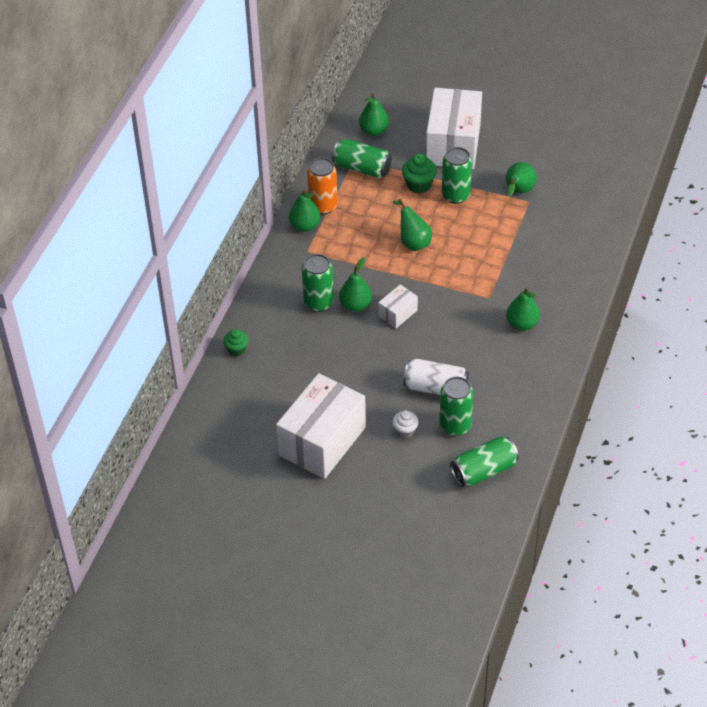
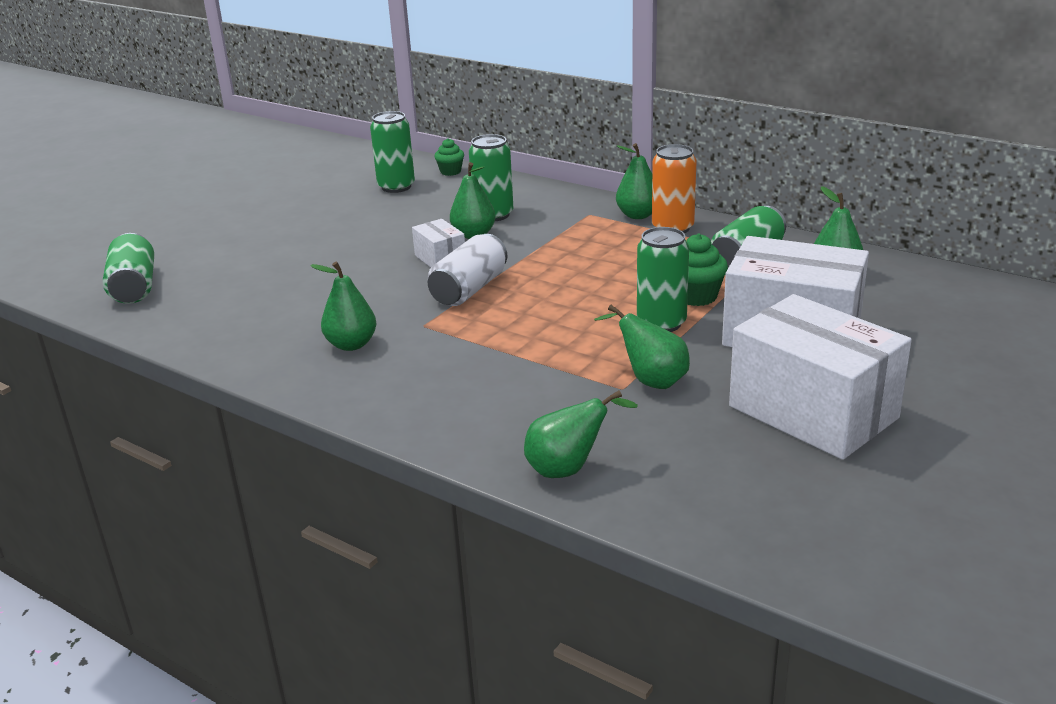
camera: 105 degrees right, 20 degrees down
white box [276,373,366,479] -> white box moved to [729,294,911,460]
green pear [392,199,432,251] -> green pear moved to [524,390,638,478]
white cupcake [392,410,418,438] -> none
white can [403,359,469,395] -> white can moved to [428,234,507,306]
green can [439,376,473,436] -> green can moved to [370,111,415,193]

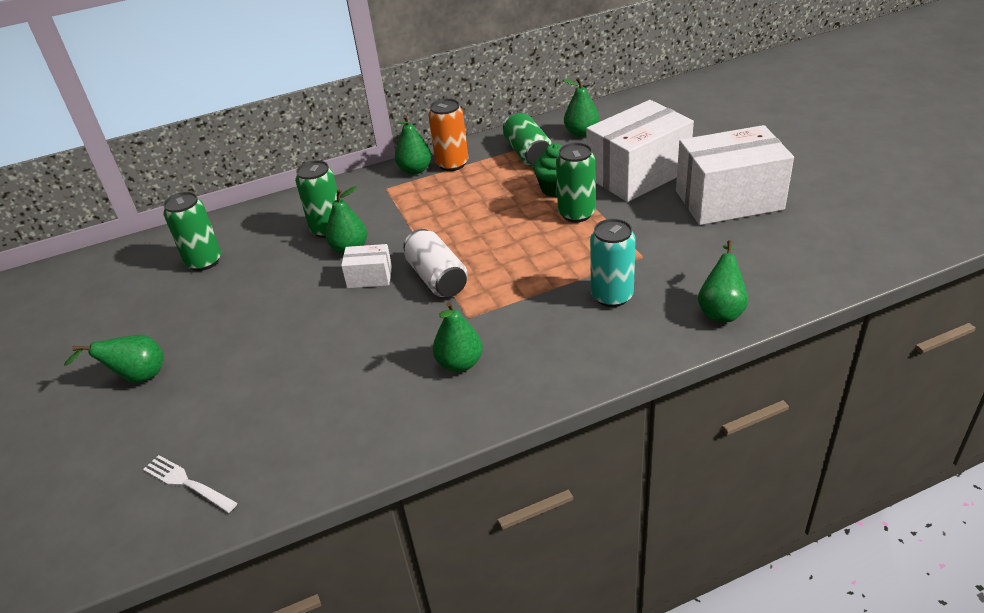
camera: 55 degrees left, 10 degrees up
green can [103,233,154,304] -> white fork [143,455,237,513]
green cupcake [434,138,464,176] -> none
green pear [594,305,690,389] -> green pear moved to [64,335,164,383]
none -> turquoise can [590,219,636,307]

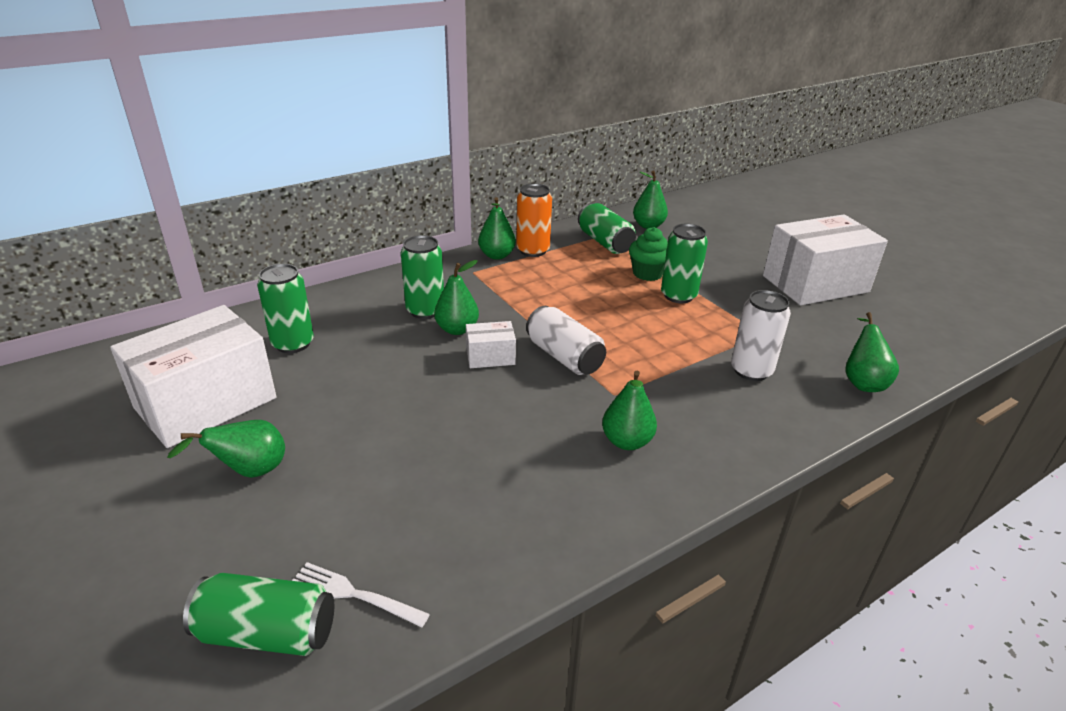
camera: 15 degrees left, 5 degrees down
white box [586,100,694,202] -> white box moved to [110,305,277,448]
turquoise can [590,219,636,307] -> white can [731,290,791,381]
none -> green can [183,573,334,656]

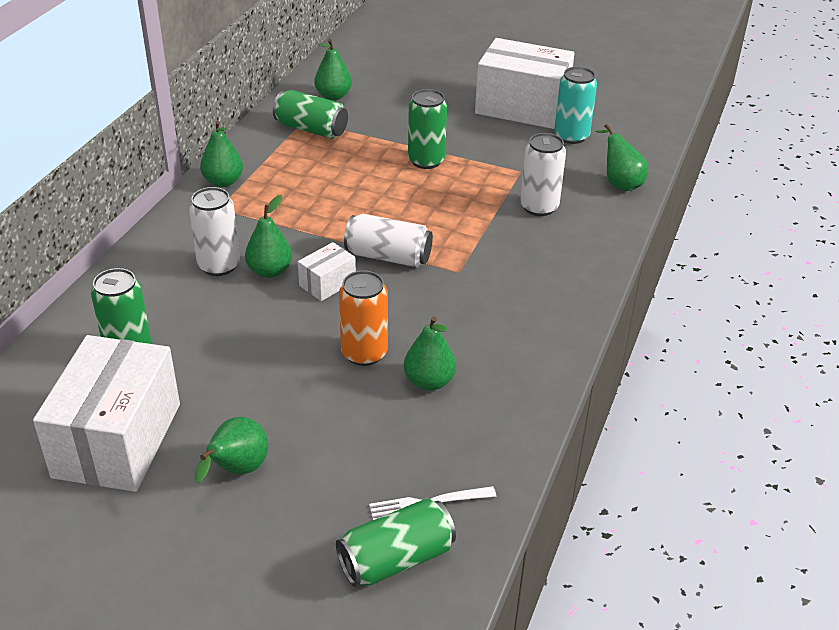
camera: 35 degrees left, 5 degrees up
green can [401,235,444,319] -> white can [189,187,240,276]
orange can [516,184,552,257] -> orange can moved to [339,271,388,366]
green pear [602,371,657,450] -> green pear moved to [404,316,456,391]
green cupcake [629,227,668,281] -> none
white box [763,214,888,305] -> white box turned 75 degrees clockwise [475,38,575,129]
none -> turquoise can [554,67,597,144]

